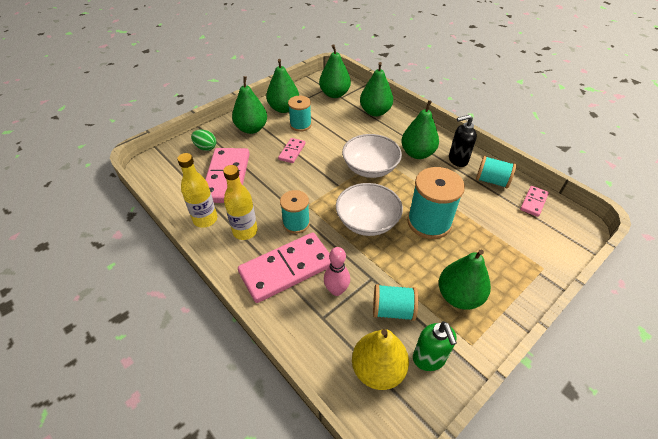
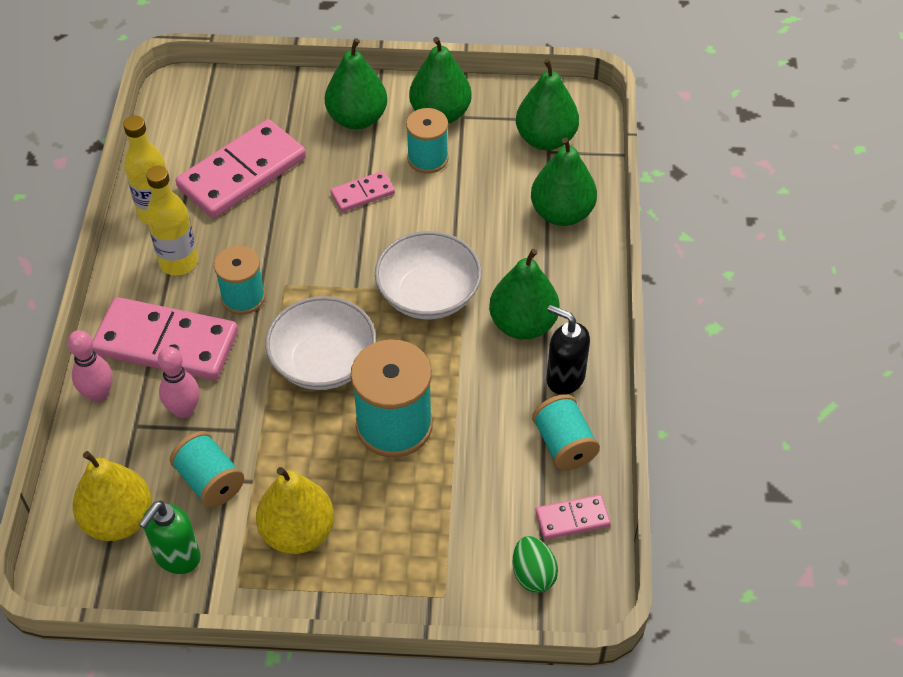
camera: 45 degrees right, 5 degrees up
green egg [191,130,217,151] -> green egg moved to [512,536,558,593]
green pear [439,250,491,310] -> yellow pear [256,467,334,554]
none -> pink bowling pin [68,330,113,402]

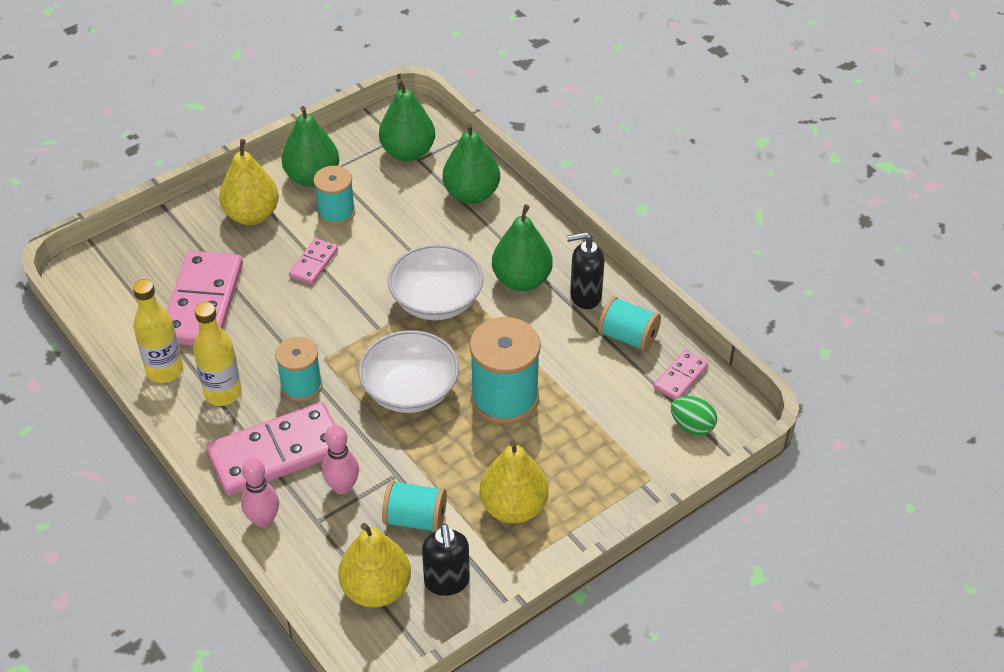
camera: 40 degrees left, 5 degrees down
green soap dispenser [138,501,201,574] -> black soap dispenser [422,523,470,596]
green pear [325,38,387,130] -> yellow pear [219,139,279,225]

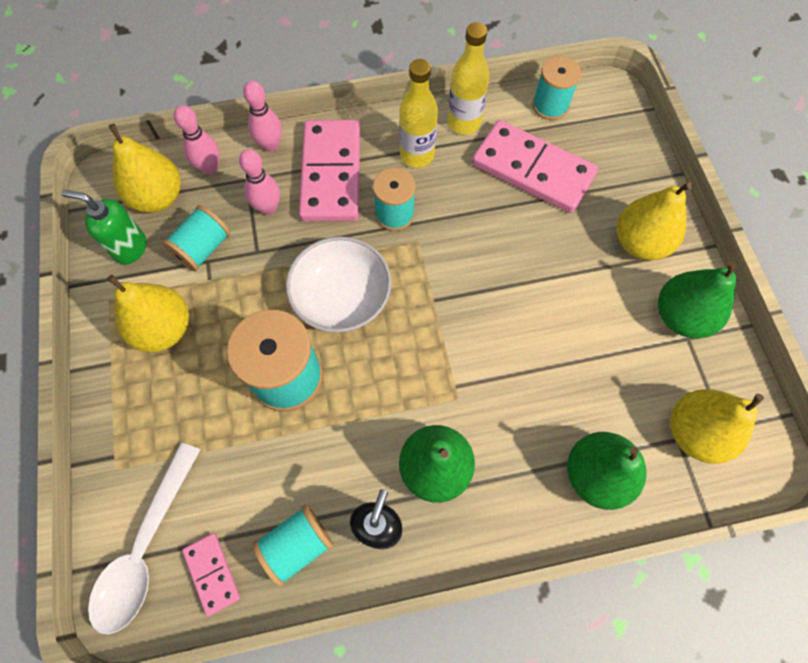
camera: 115 degrees right, 20 degrees up
pink domino [289,238,338,284] -> none
turquoise spool [313,166,355,225] -> turquoise spool moved to [532,56,581,120]
green pear [379,79,435,161] -> yellow pear [670,389,764,464]
white bowl [388,244,484,320] -> none
black soap dispenser [422,523,470,596] -> green soap dispenser [61,190,147,264]
green egg [671,396,717,436] -> white spoon [88,443,200,634]
none -> pink bowling pin [174,105,220,175]

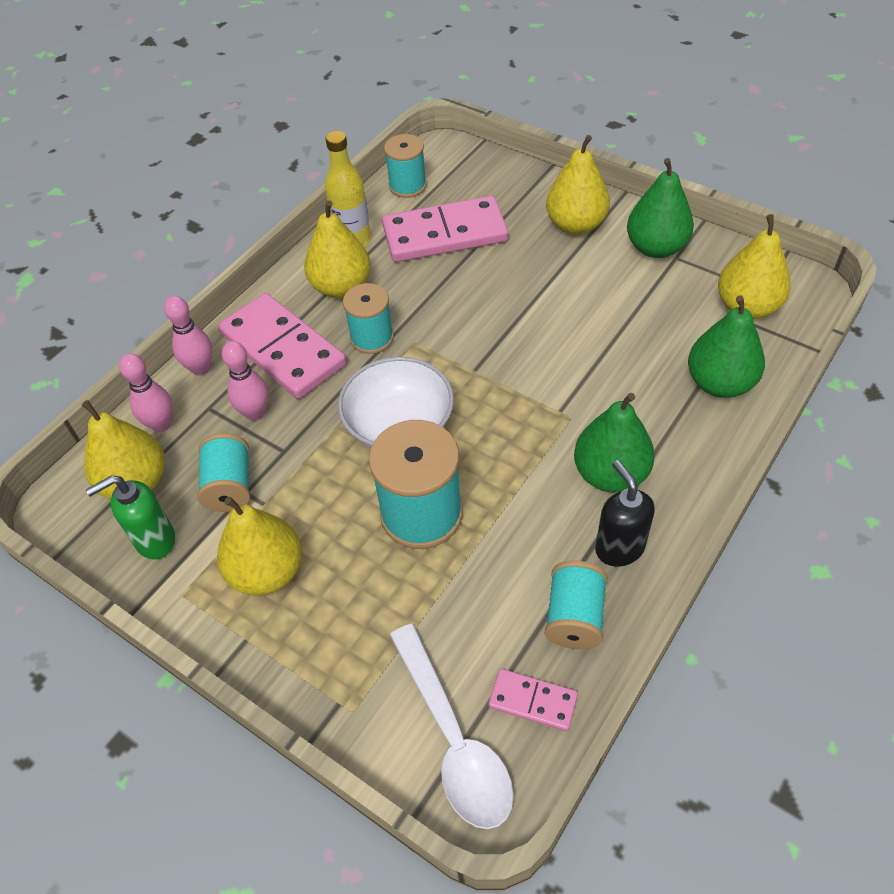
camera: 40 degrees left, 15 degrees down
yellow bottle [399,59,438,168] -> yellow pear [304,200,371,298]

